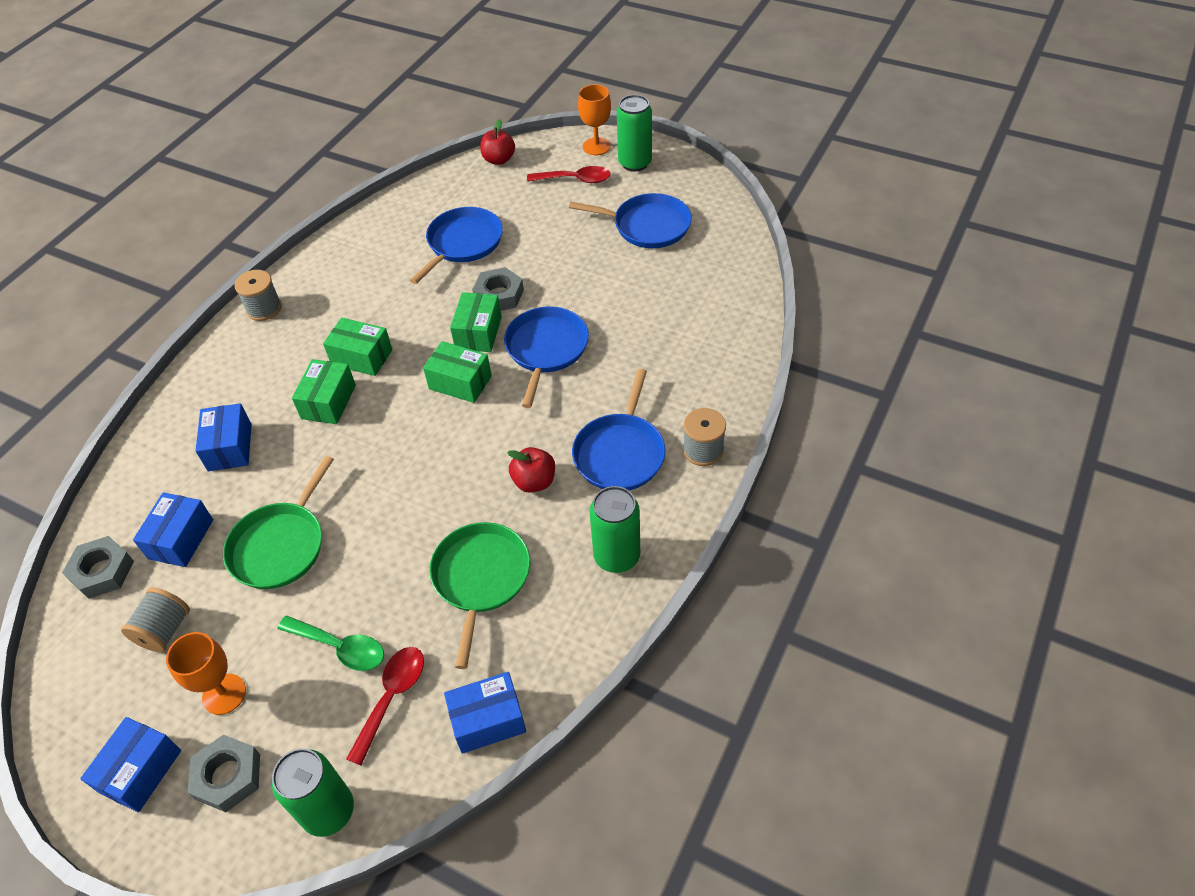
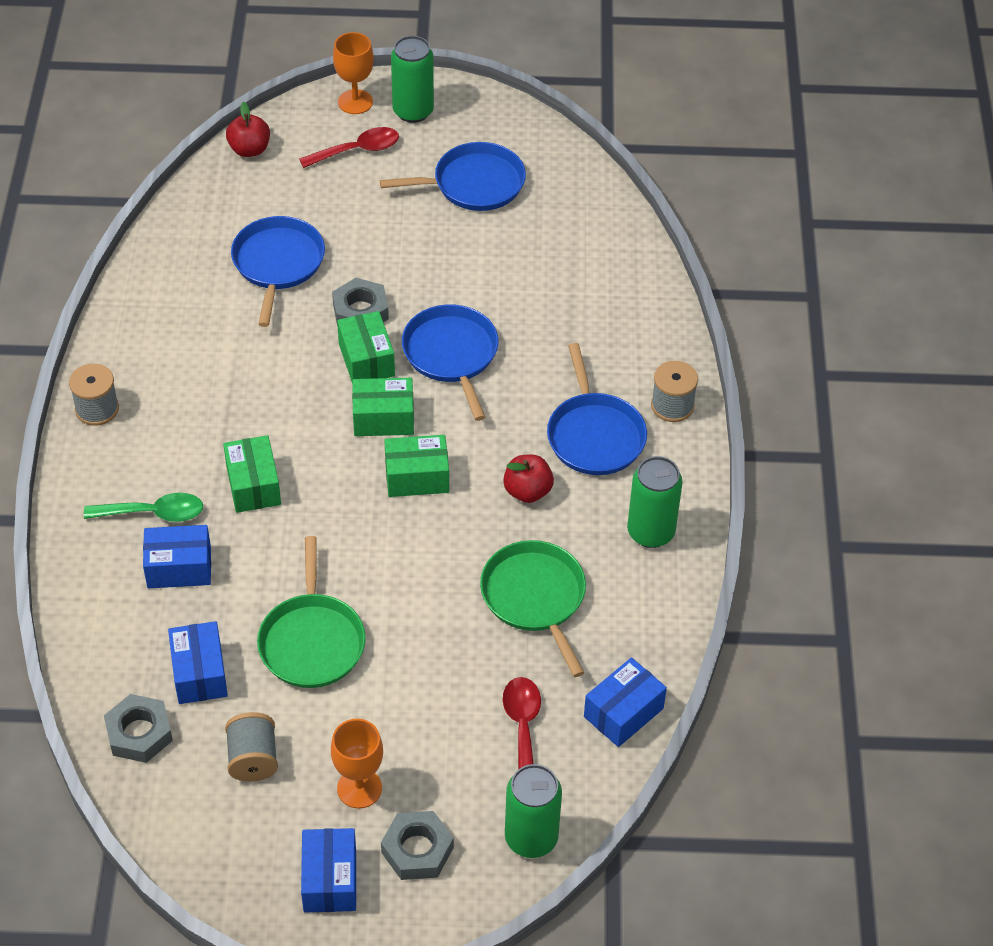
camera: 30 degrees left, 0 degrees up
blue box [195,403,252,471] -> blue box turned 60 degrees counterclockwise [143,525,211,588]
green spoon [277,616,384,671] -> green spoon moved to [84,493,203,522]
green box [323,318,392,376] -> green box moved to [384,435,449,497]

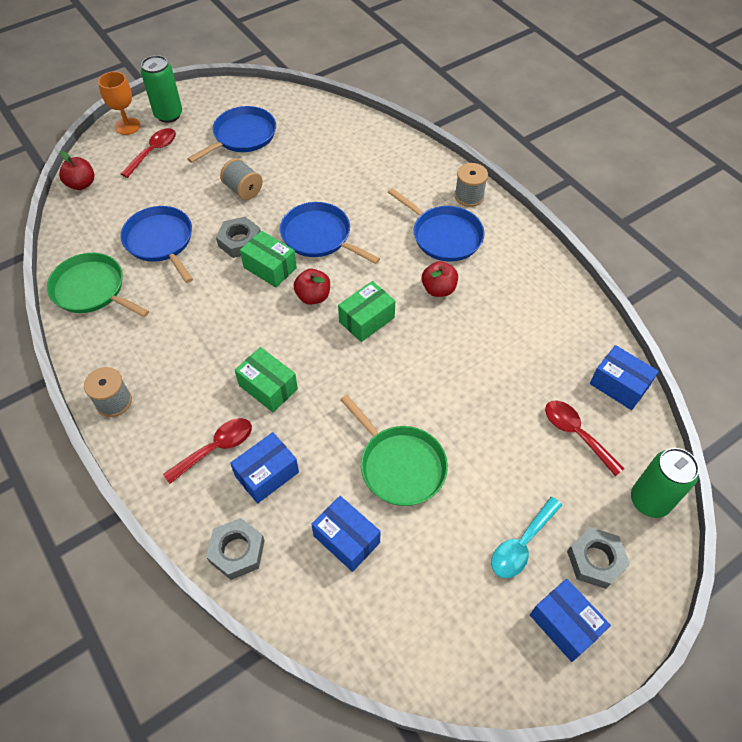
camera: 35 degrees left, 5 degrees up
green spoon [84,493,203,522] -> red spoon [163,418,252,484]
grey nut [104,694,173,763] -> grey nut moved to [206,518,265,580]
grey spool [225,712,278,782] -> grey spool moved to [220,158,263,200]
orange goblet [331,719,383,808] -> turquoise spoon [491,497,562,578]
green box [352,378,414,436] -> red apple [294,269,330,305]
green pan [480,540,586,677] -> green pan moved to [47,253,149,317]
blue box [584,657,667,747] -> blue box turned 60 degrees counterclockwise [590,345,659,410]
green can [627,456,683,548] -> none

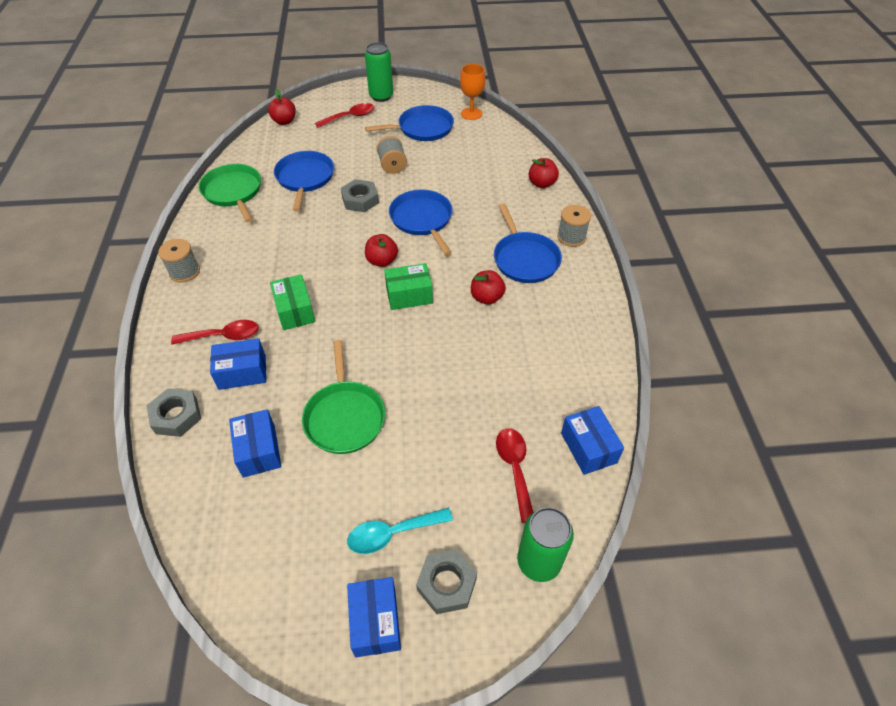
camera: 30 degrees right, 5 degrees down
orange goblet [98,71,140,135] -> orange goblet moved to [460,64,485,120]
green box [240,231,297,287] -> none
none -> red apple [529,158,559,188]

